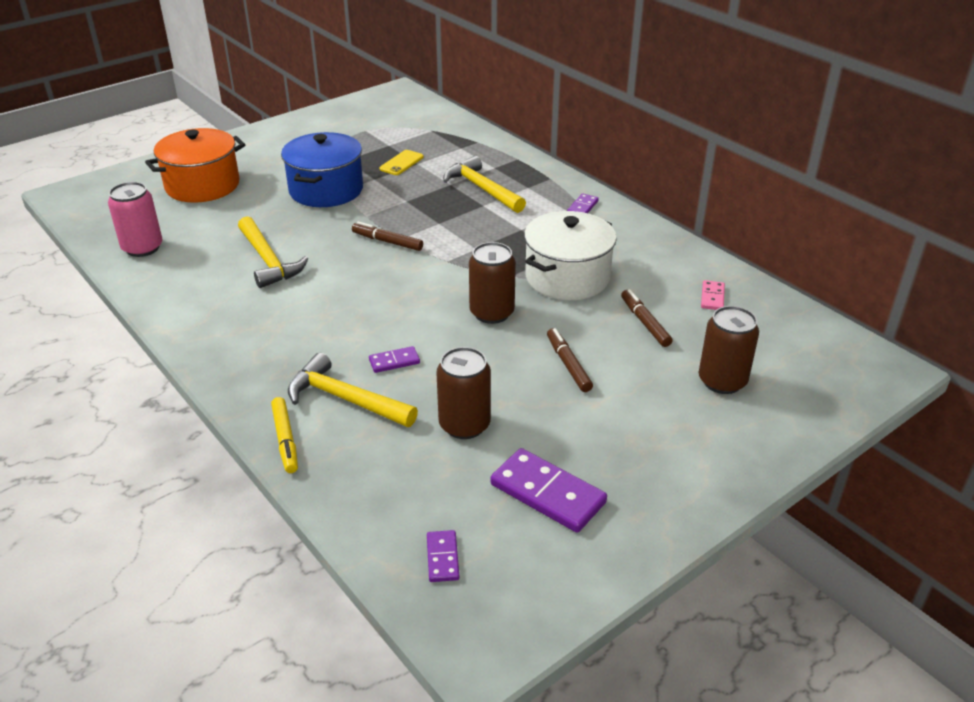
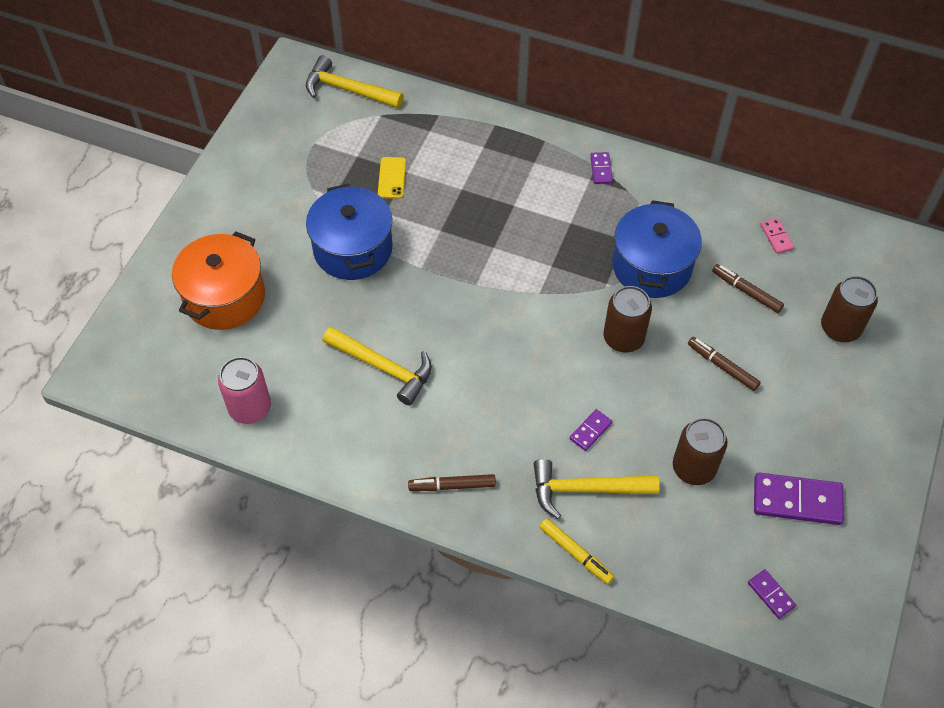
camera: 30 degrees left, 20 degrees up
brown marker [352,222,423,251] -> brown marker moved to [408,474,496,491]
yellow hammer [443,156,526,213] -> yellow hammer moved to [306,55,404,108]
white pot [524,211,617,300] -> blue pot [612,200,702,298]

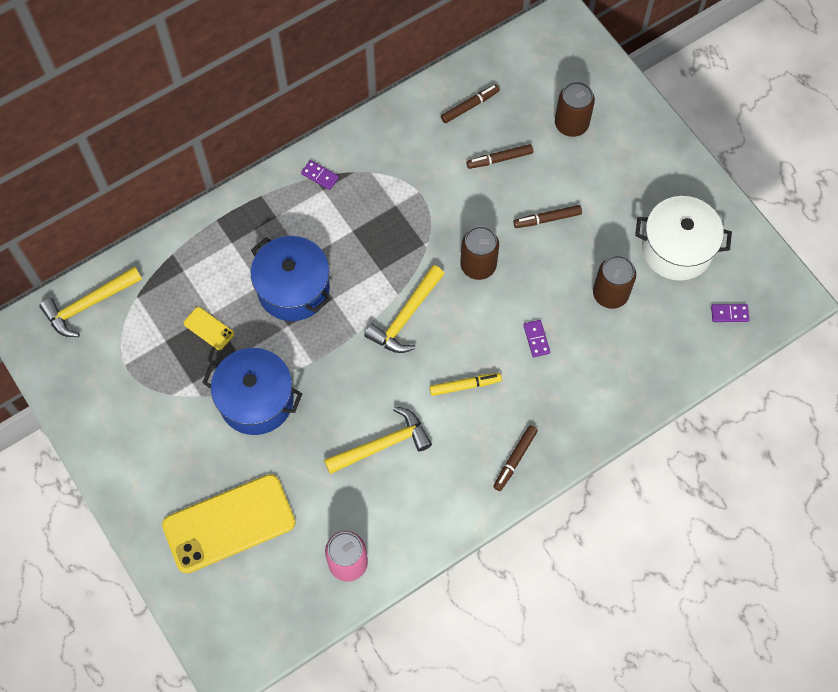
camera: 55 degrees left, 10 degrees up
orange pot [172,231,265,330] -> yellow phone [162,474,296,574]
yellow hammer [534,459,660,519] -> yellow hammer moved to [364,265,444,353]
yellow marker [540,518,614,584] -> yellow marker moved to [429,373,502,396]
blue pot [612,200,702,298] -> blue pot moved to [251,236,331,321]
purple domino [754,473,844,525] -> white pot [635,196,732,281]
pink domino [760,218,794,254] -> brown marker [441,84,500,123]

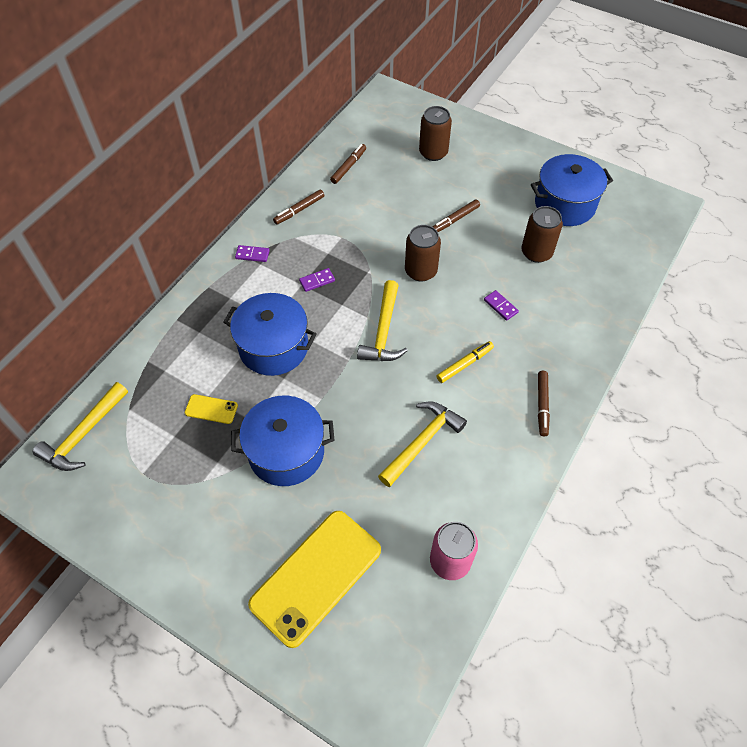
camera: 25 degrees left, 10 degrees down
brown marker [466,144,533,169] -> brown marker moved to [273,190,324,225]
white pot [635,196,732,281] -> blue pot [531,154,613,226]
purple domino [711,304,749,322] -> purple domino moved to [299,268,335,292]

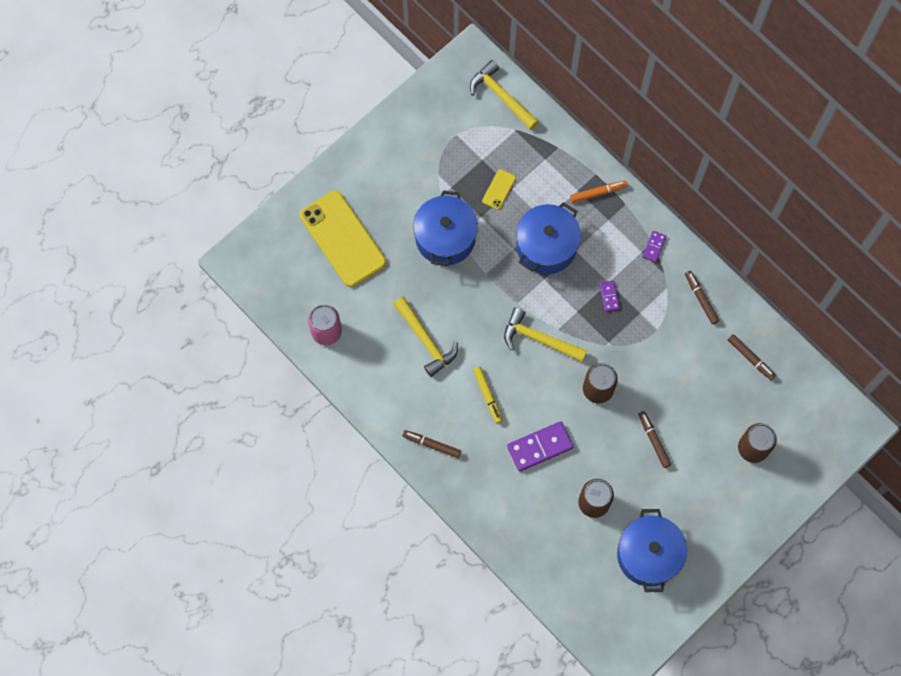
camera: 105 degrees right, 15 degrees up
purple domino [484,290,519,321] -> purple domino [507,421,574,472], size x1.94
none -> orange marker [570,180,627,203]

